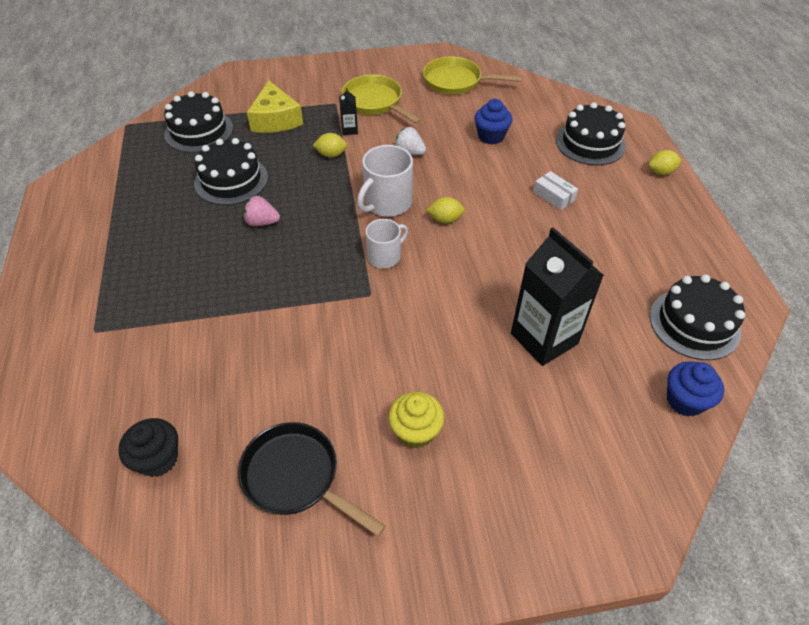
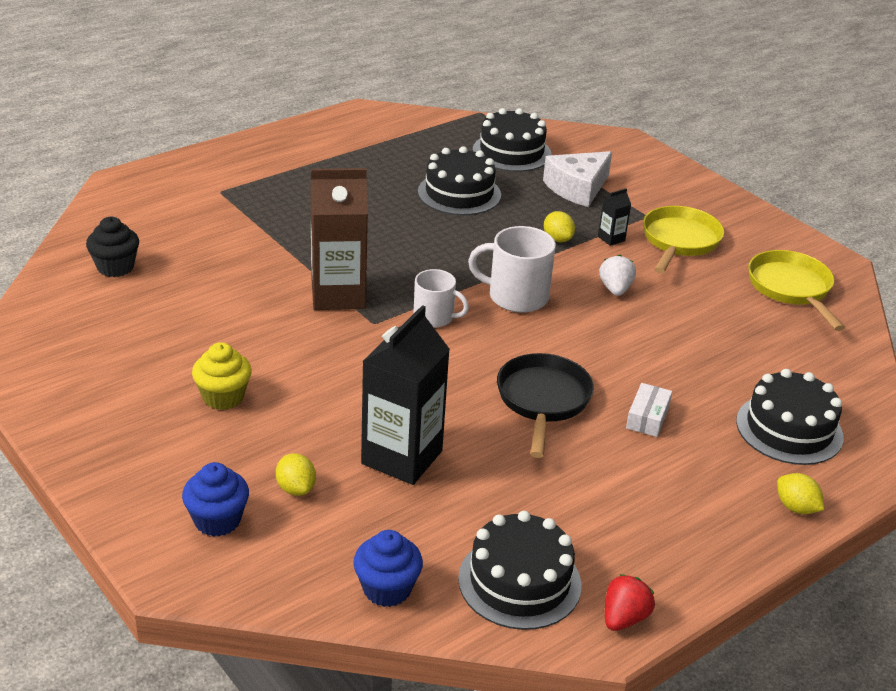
camera: 60 degrees right, 15 degrees down
black pan [238,422,386,537] -> black pan moved to [497,353,594,458]
pink strawberry [243,196,280,226] -> none
yellow cheese [247,80,303,133] -> white cheese [543,151,612,207]
yellow lemon [426,197,465,223] -> yellow lemon moved to [276,453,316,496]
blue cupcake [474,99,512,144] -> blue cupcake moved to [182,462,249,537]
none -> brown carton [311,168,368,310]
none -> red strawberry [605,574,655,631]

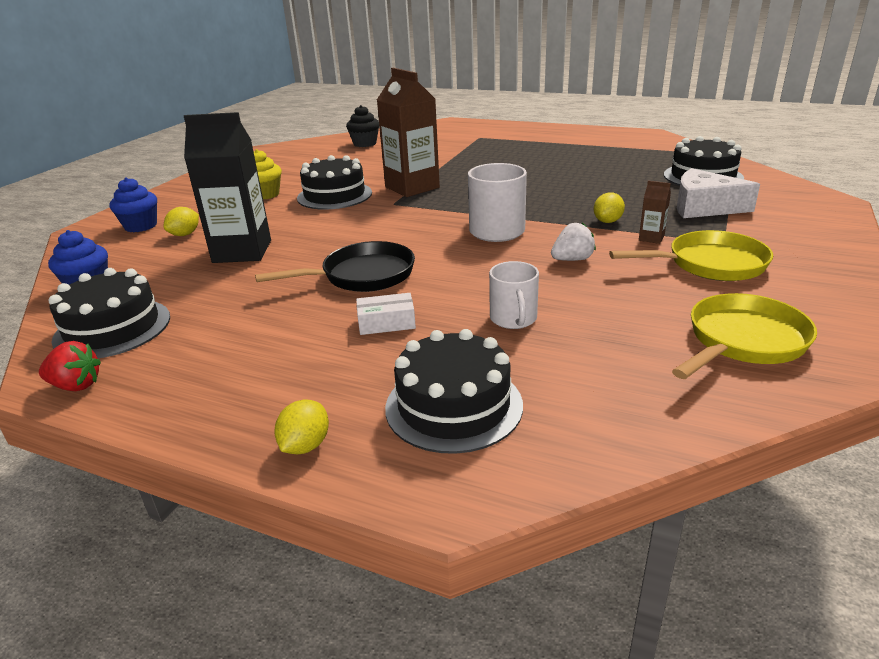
camera: 65 degrees right, 5 degrees down
white mug [413,269,469,328] -> white mug moved to [489,261,539,329]
black cake [418,146,501,215] -> black cake moved to [297,155,372,210]
black carton [598,188,631,246] -> brown carton [639,181,671,244]

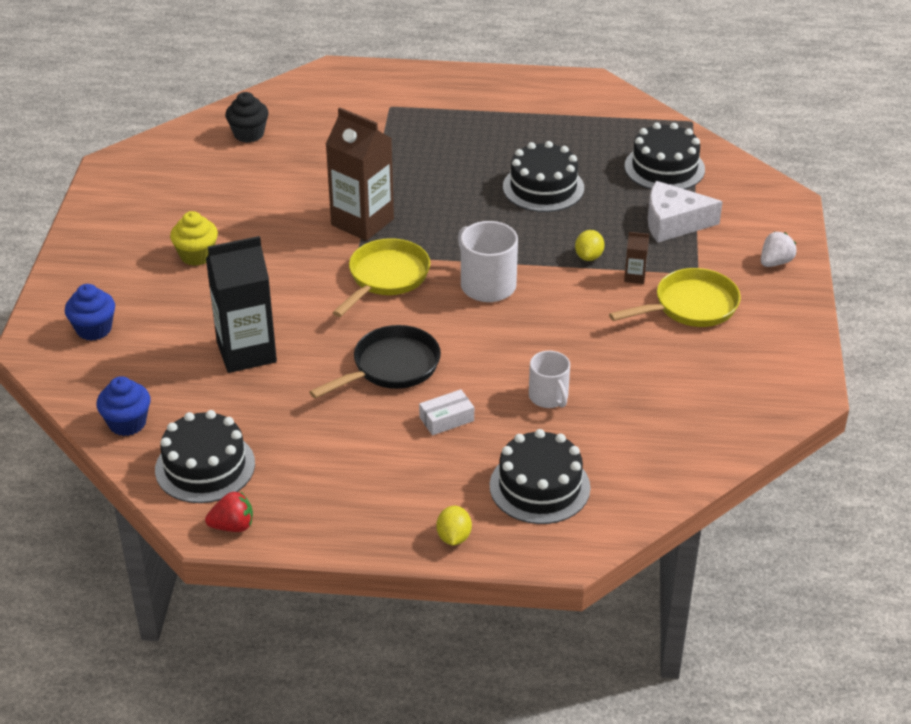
camera: 20 degrees left, 10 degrees up
yellow lemon [164,207,199,236] -> none
black cake [297,155,372,210] -> black cake moved to [503,141,584,212]
white strawberry [551,223,596,261] -> white strawberry moved to [761,232,797,267]
yellow pan [672,293,817,379] -> yellow pan moved to [332,238,430,317]

